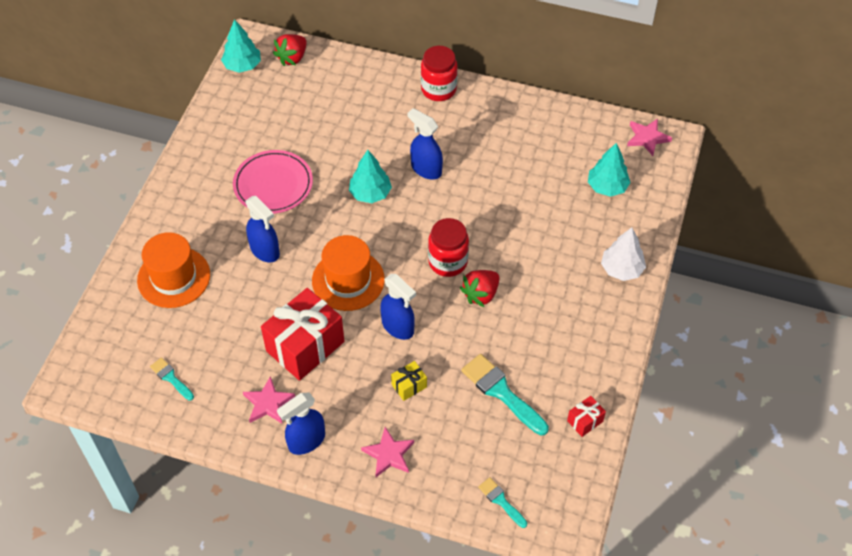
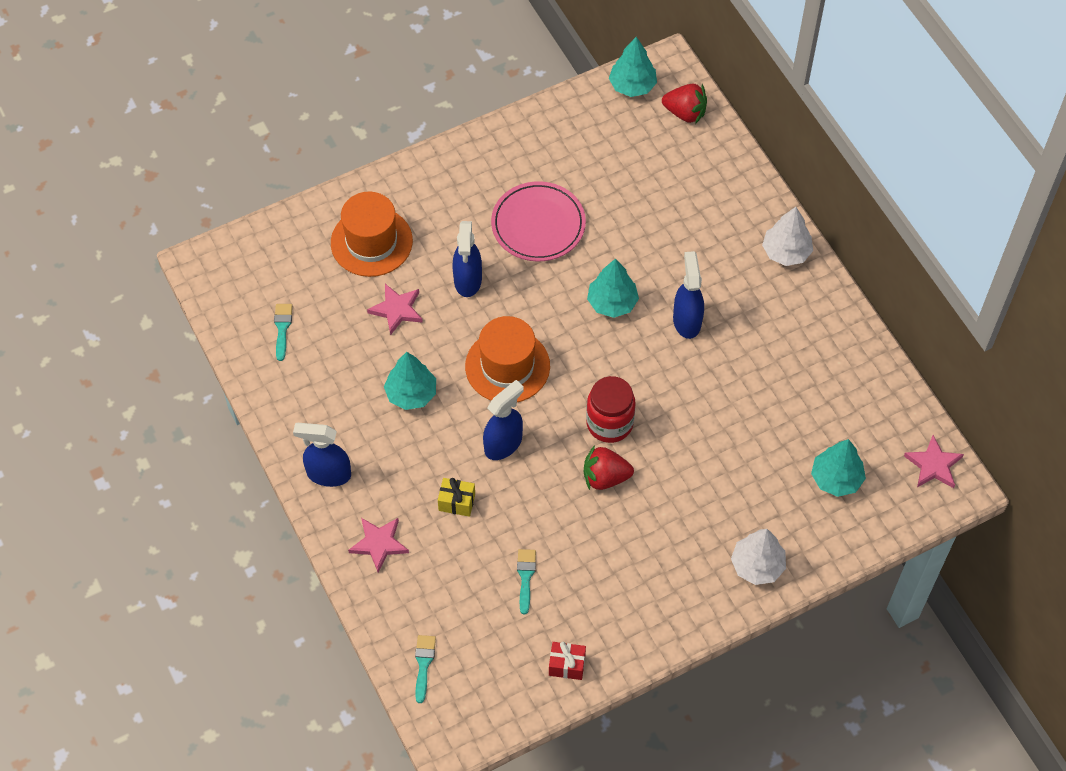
camera: 45 degrees right, 5 degrees up
pink star [243,376,295,423] -> pink star moved to [367,284,423,335]
red gift [261,288,344,381] -> turquoise tree [384,352,436,410]
red strawberry [273,34,307,66] -> red strawberry turned 150 degrees counterclockwise [662,84,707,124]
blue spray bottle [380,274,416,340] -> blue spray bottle turned 135 degrees counterclockwise [483,380,524,460]
red jar [421,46,458,101] -> white tree [762,207,813,266]
turquoise brush [461,354,549,436] -> turquoise brush [517,549,536,614], size x0.55

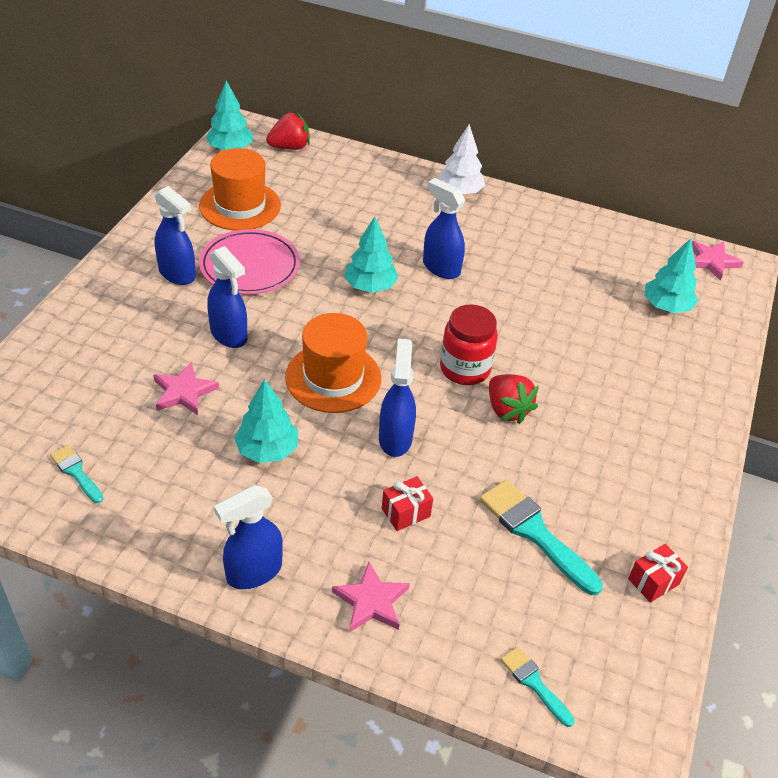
camera: 45 degrees left, 15 degrees down
orange hat [331,192,413,277] -> orange hat moved to [199,148,281,230]
yellow gift [438,478,475,517] -> red gift [382,476,433,531]
turquoise brush [517,549,536,614] -> turquoise brush [480,480,603,595], size x1.82
red strawberry [584,445,634,490] -> red strawberry turned 75 degrees counterclockwise [489,374,539,424]
white tree [731,529,786,585] -> none
none -> blue spray bottle [155,186,196,285]

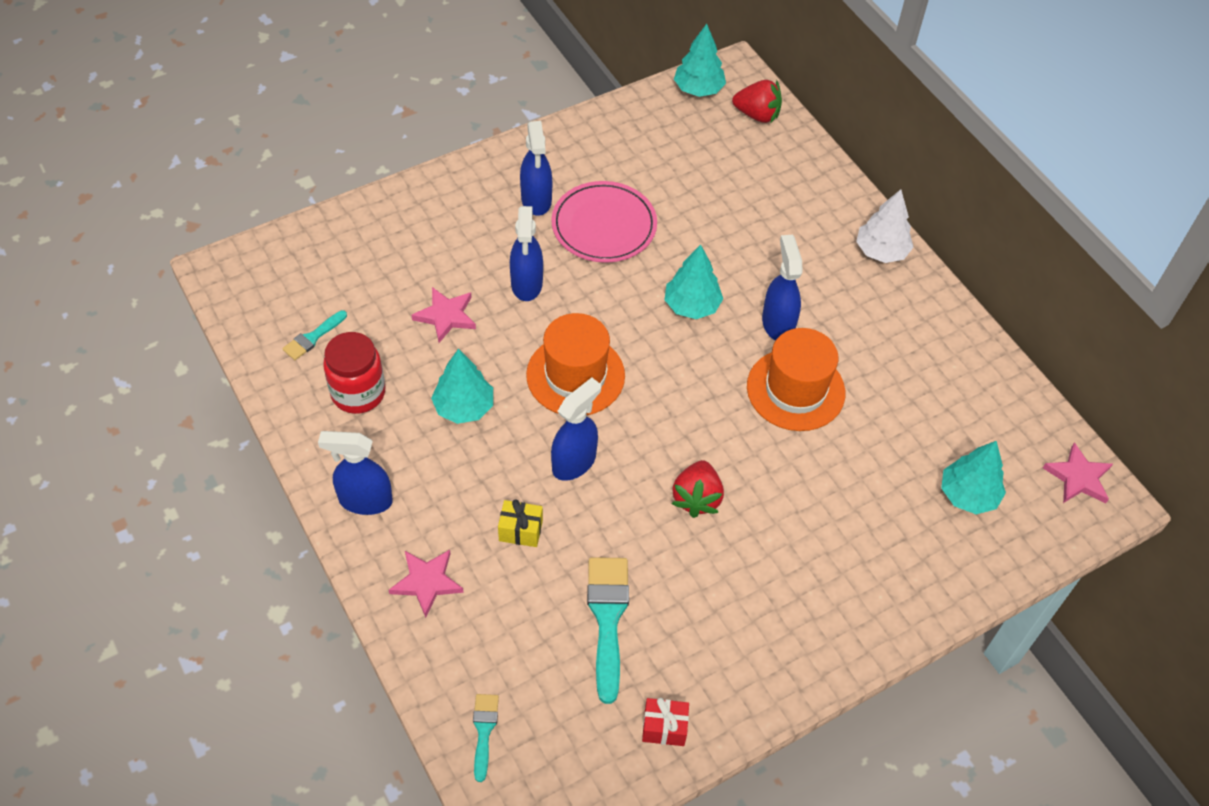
camera: 40 degrees right, 10 degrees up
turquoise brush [50,445,103,503] -> turquoise brush turned 135 degrees counterclockwise [282,310,347,360]
orange hat [199,148,281,230] -> orange hat moved to [747,328,845,431]
red gift [382,476,433,531] -> yellow gift [498,499,543,547]
red jar [440,304,498,385] -> red jar moved to [323,332,385,414]

